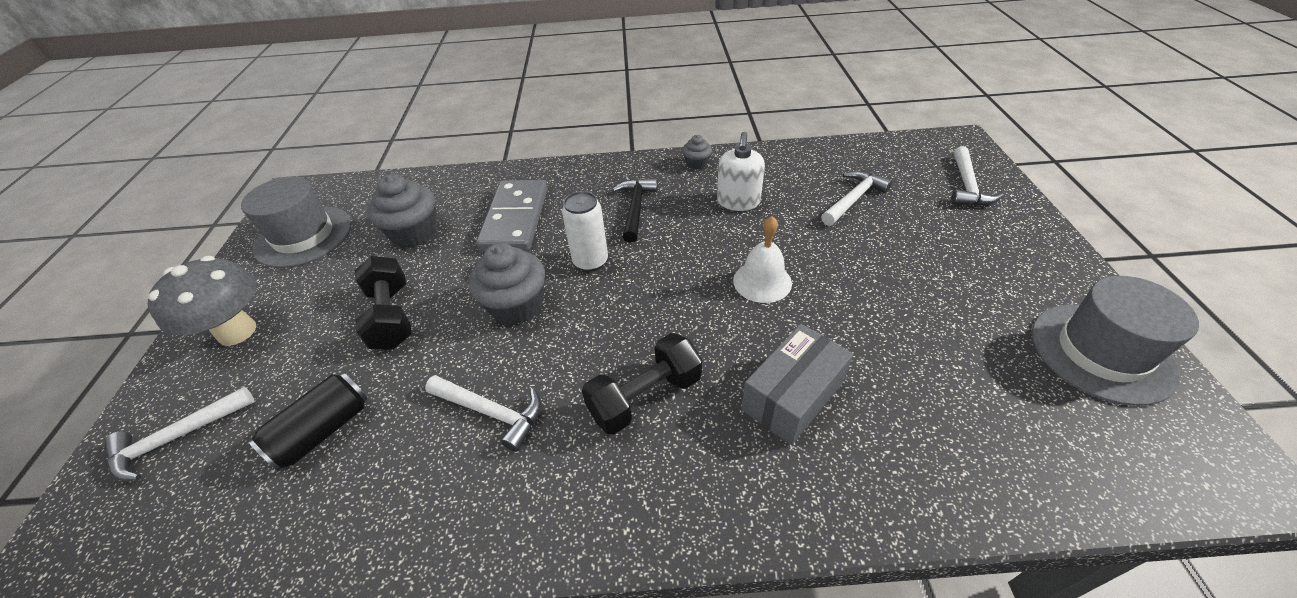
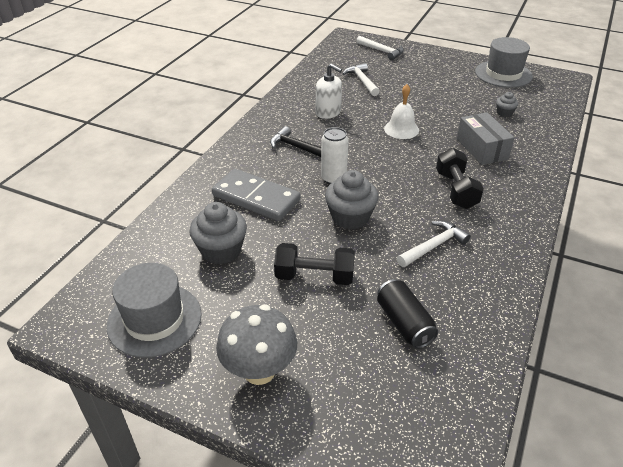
camera: 65 degrees left, 5 degrees down
white hammer [104,387,254,481] -> none
grey cupcake [682,135,712,170] -> grey cupcake moved to [496,92,518,117]

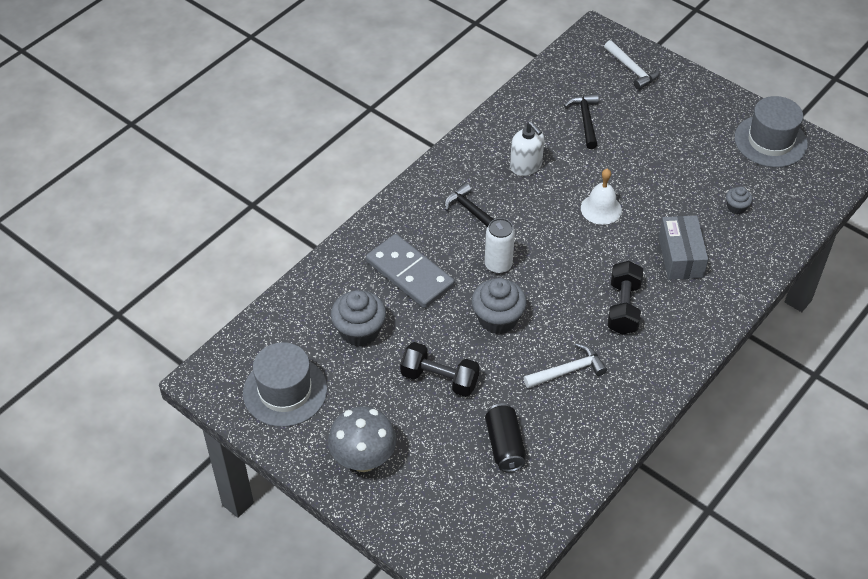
camera: 15 degrees right, 10 degrees up
white hammer [342,63,380,96] -> black hammer [564,94,599,149]

